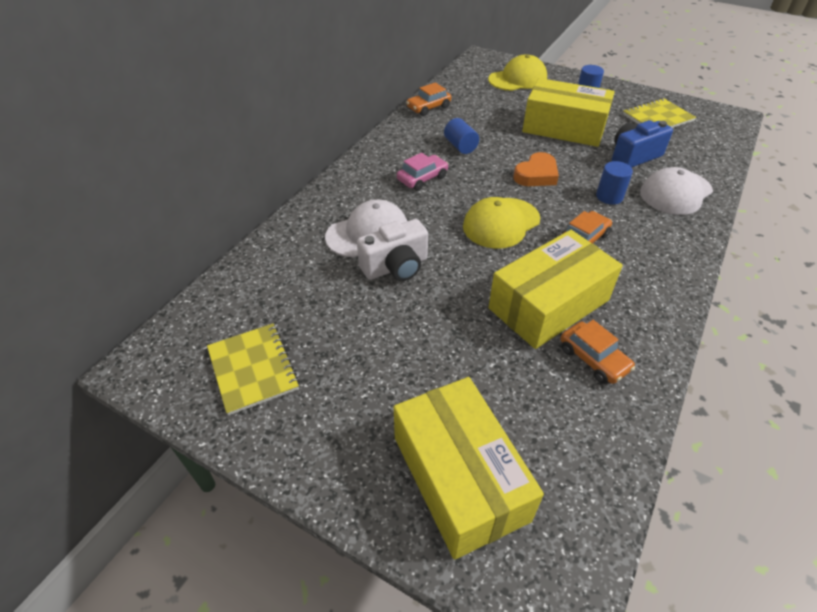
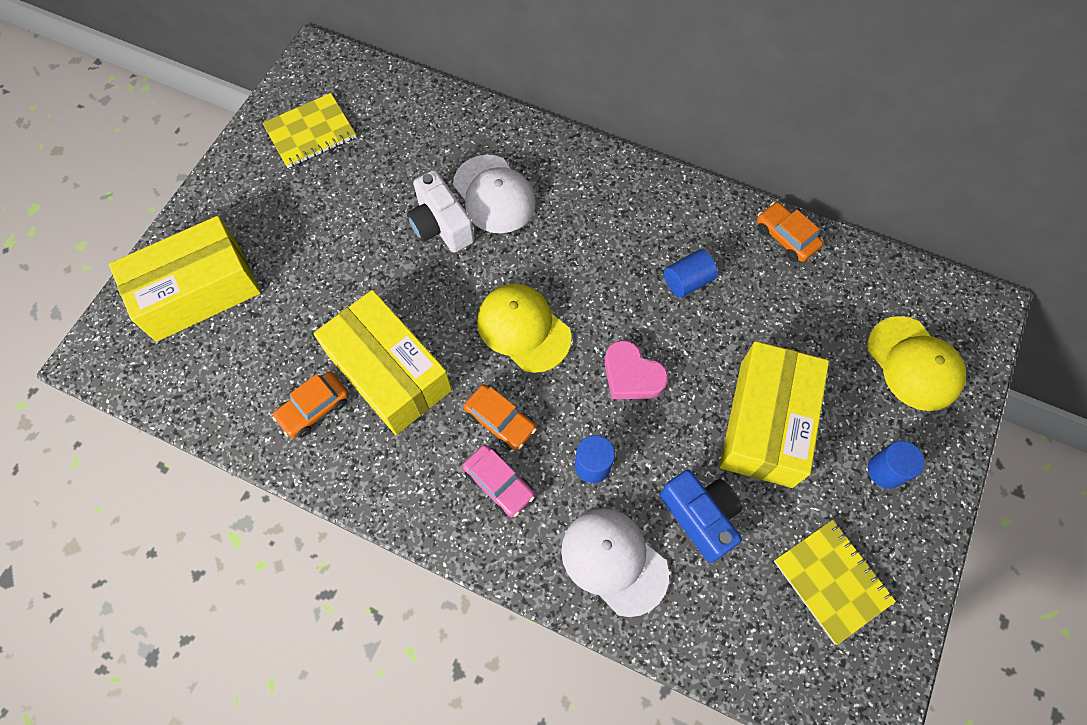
camera: 85 degrees right, 20 degrees up
pink car [397,153,449,191] -> pink car moved to [462,445,535,517]
orange heart [513,152,559,186] -> pink heart [604,340,668,399]

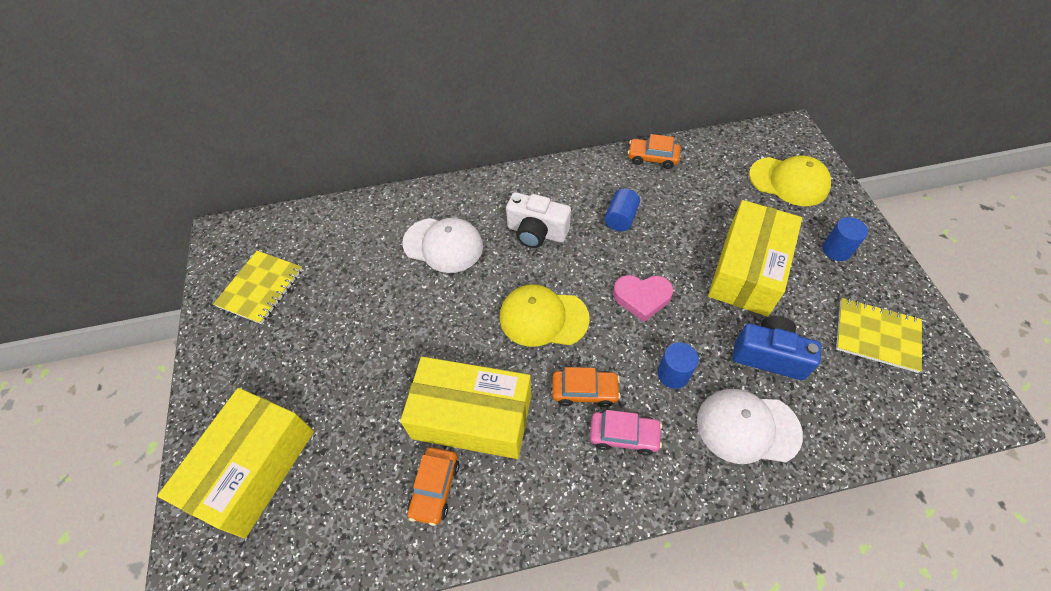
camera: 35 degrees left, 10 degrees down
white camera [407,170,474,253] -> white camera moved to [506,192,571,248]
yellow box [719,341,829,488] -> yellow box turned 45 degrees clockwise [708,200,802,316]

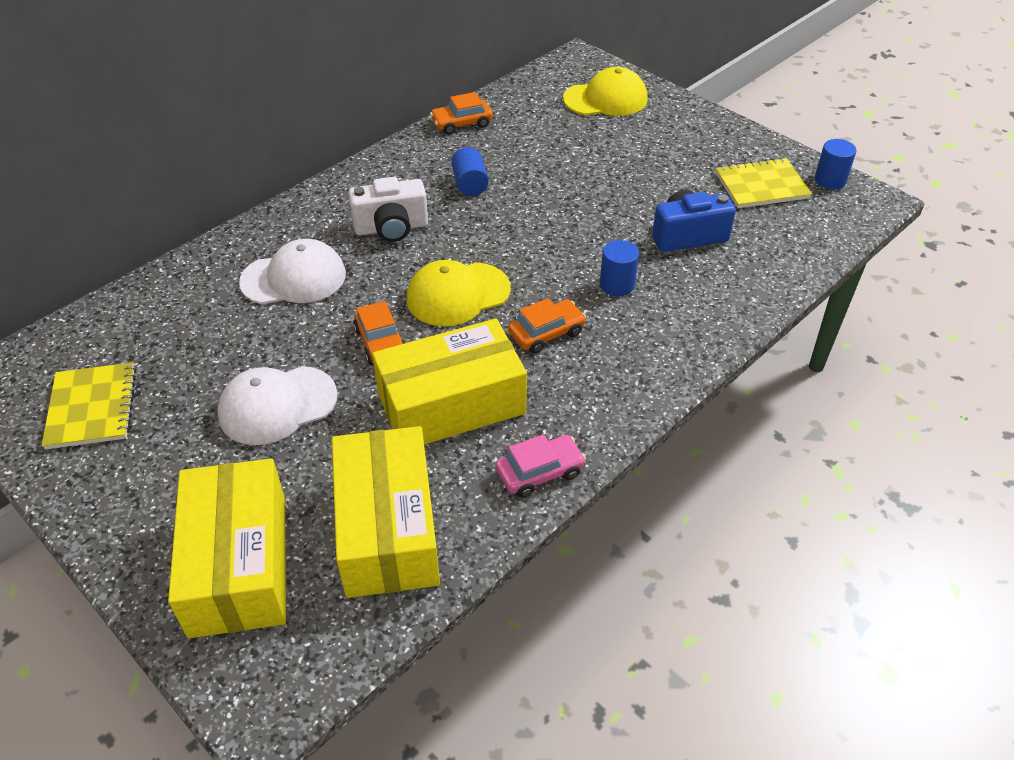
camera: 35 degrees left, 10 degrees down
orange car [407,447,459,526] -> orange car moved to [353,301,405,365]
pink car [590,410,662,456] -> pink car moved to [495,434,586,498]
pink heart [613,275,673,322] -> none
white cap [697,389,803,464] -> white cap moved to [217,366,337,445]
yellow box [708,200,802,316] -> yellow box moved to [332,426,440,598]
blue cylinder [822,217,868,261] -> blue cylinder moved to [815,139,857,190]

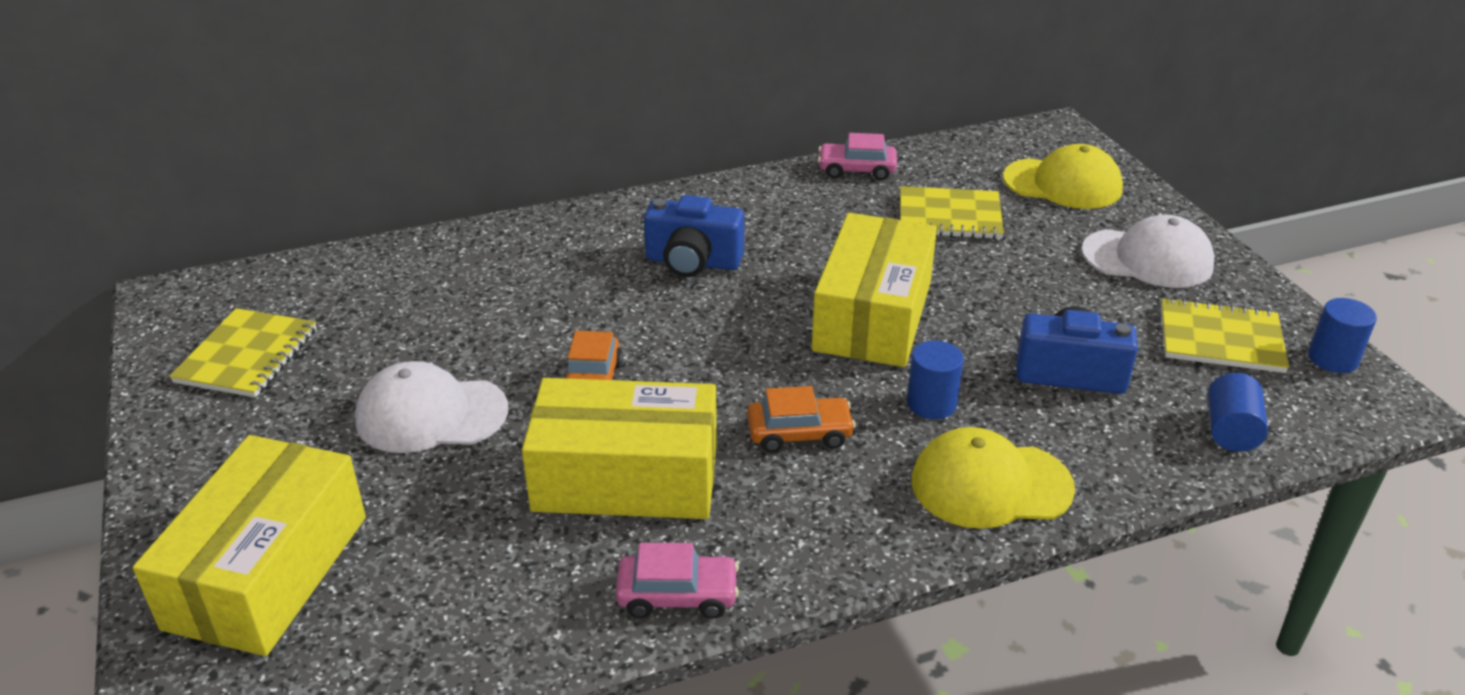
camera: 25 degrees right, 10 degrees down
white cap [239,239,346,304] -> white cap moved to [1081,215,1215,288]
yellow box [332,426,440,598] -> yellow box moved to [812,213,937,367]
white camera [348,177,428,242] -> blue camera [644,195,744,277]
yellow cap [407,260,511,326] -> yellow cap moved to [912,427,1075,529]
orange car [430,92,493,135] -> pink car [818,133,897,180]
blue cylinder [451,147,489,196] -> blue cylinder moved to [1208,373,1268,452]
none -> yellow notebook [900,186,1004,239]

